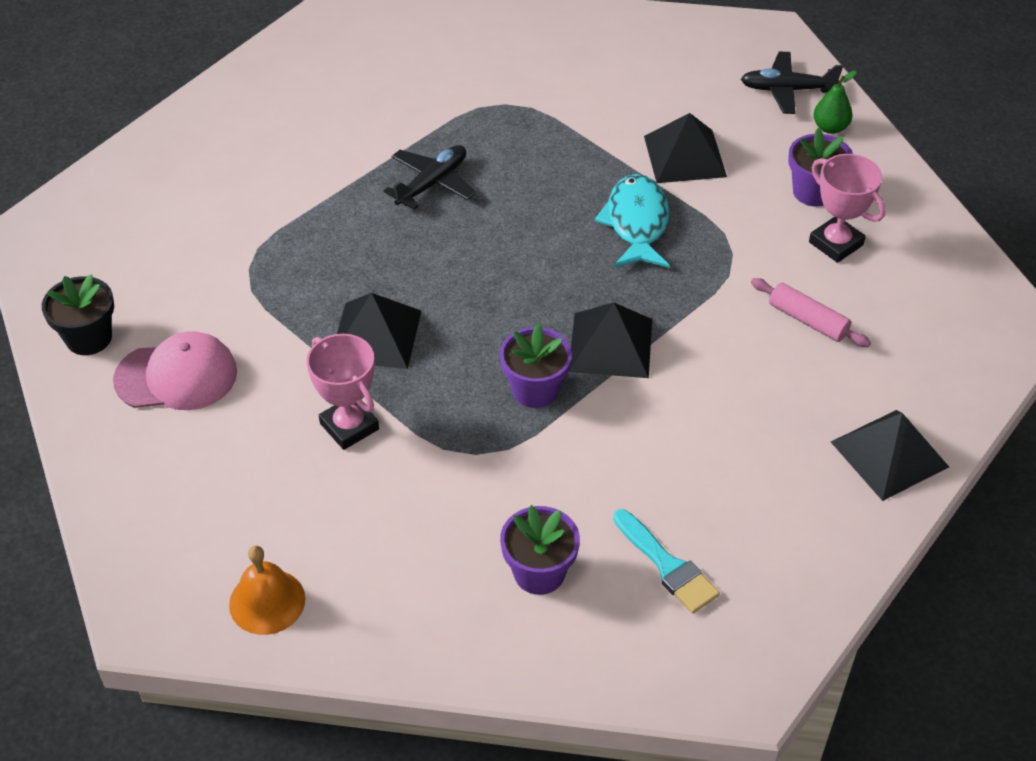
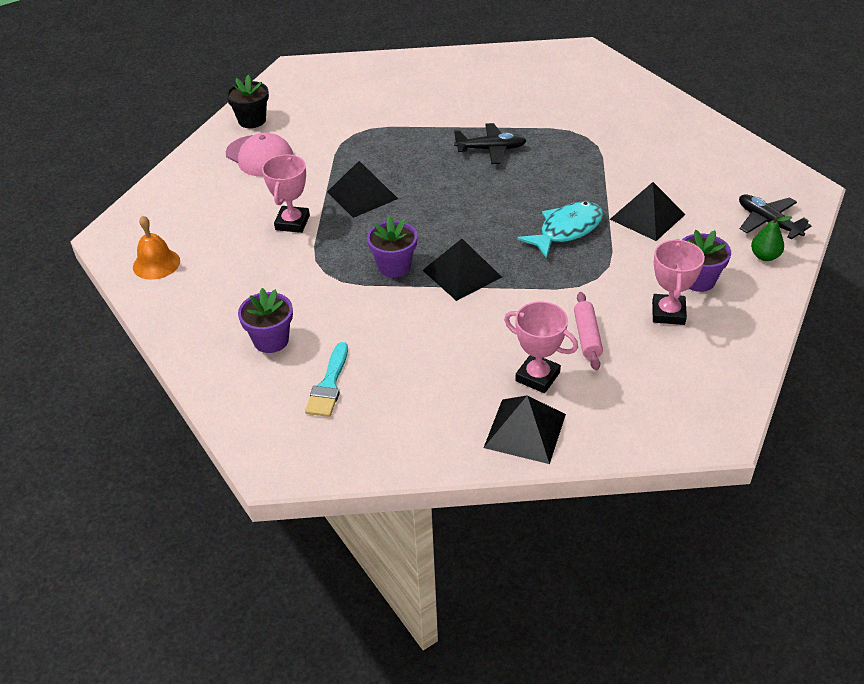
camera: 50 degrees right, 5 degrees down
none -> pink trophy [504,301,578,393]

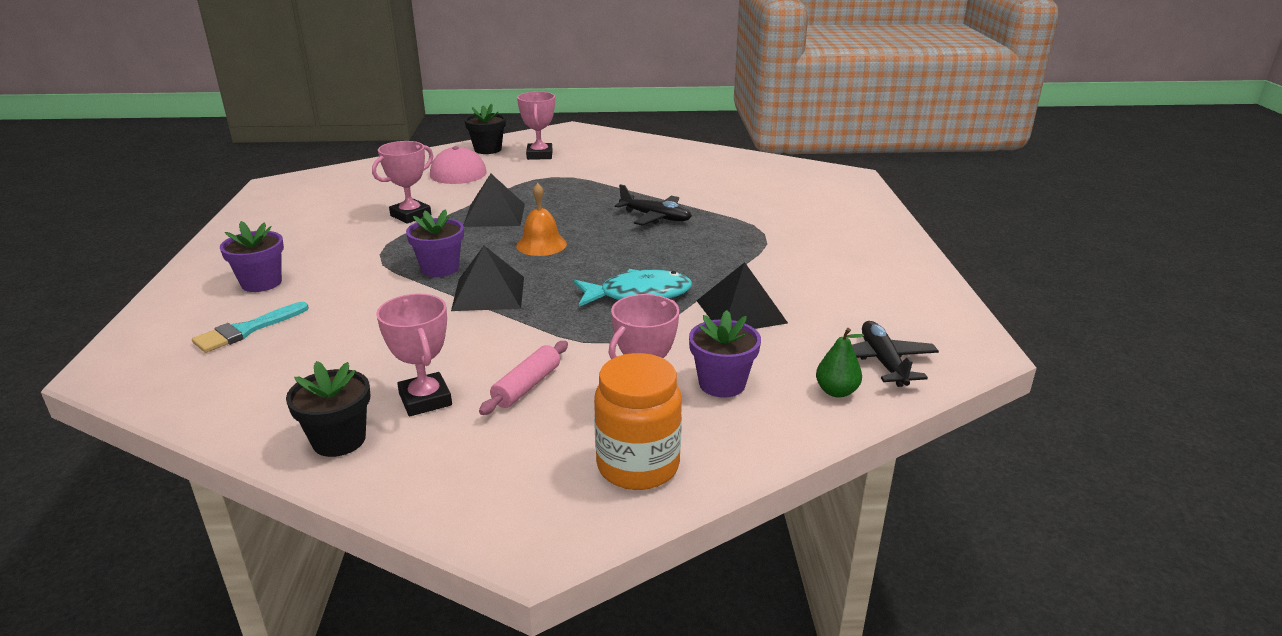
camera: 30 degrees right, 15 degrees down
orange bell [133,215,180,280] -> orange bell moved to [516,183,567,256]
black pyramid [484,395,566,464] -> black flower pot [286,361,370,457]
none -> pink trophy [517,91,555,160]
none -> orange jar [594,353,682,490]

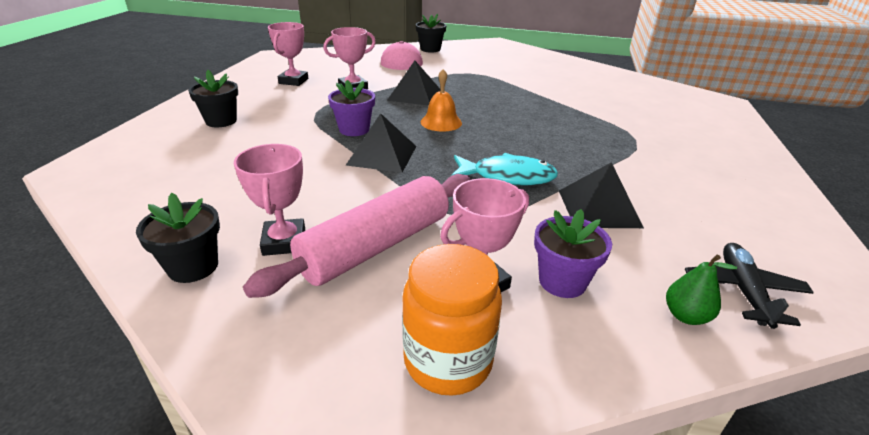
camera: 15 degrees right, 5 degrees up
turquoise brush [192,302,309,353] -> none
purple flower pot [220,221,284,292] -> black flower pot [188,70,238,127]
pink rolling pin [479,341,568,415] -> pink rolling pin [243,174,471,298], size x2.02
pink trophy [517,91,555,160] -> pink trophy moved to [268,22,308,86]
black plane [615,184,692,226] -> none

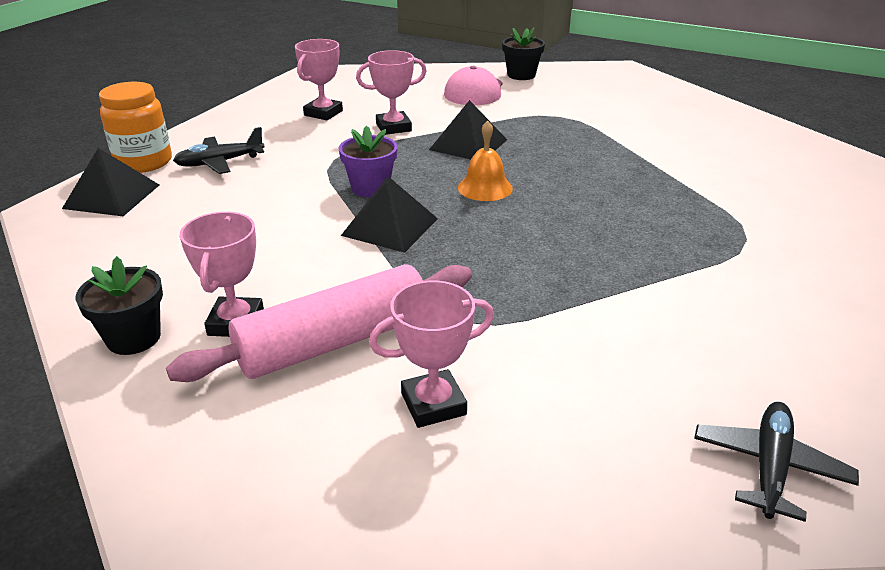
camera: 15 degrees right, 0 degrees up
black flower pot [188,70,238,127] -> black plane [173,127,265,174]
orange jar [402,244,502,396] -> orange jar moved to [99,82,172,173]
turquoise fish [450,153,558,186] -> none
purple flower pot [534,209,612,298] -> none
black pyramid [559,162,644,228] -> black pyramid moved to [62,148,159,216]
green pear [666,255,737,325] -> none

